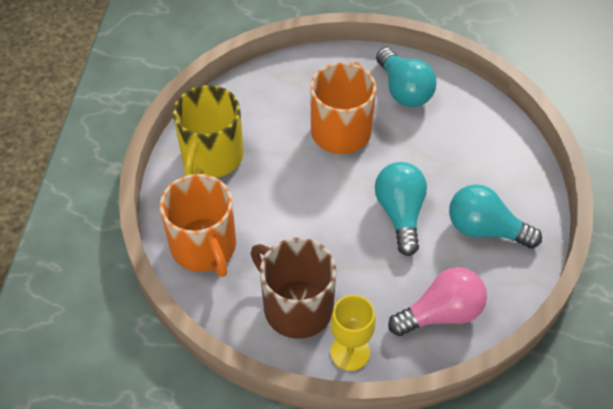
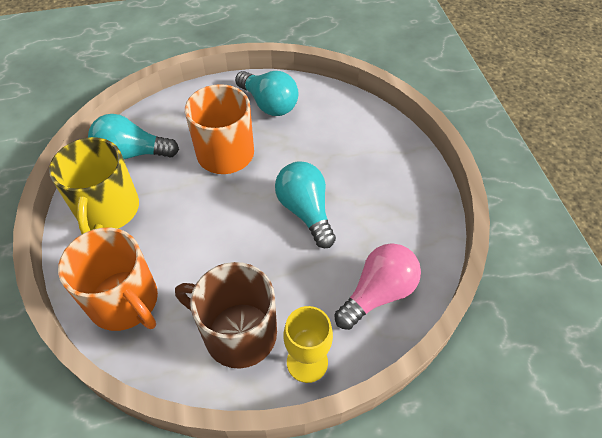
camera: 20 degrees left, 0 degrees up
turquoise light bulb [449,184,542,249] -> turquoise light bulb moved to [88,114,179,159]

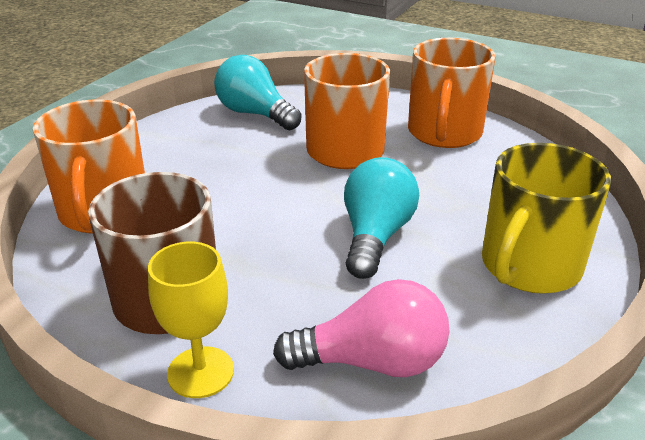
camera: 40 degrees right, 20 degrees down
yellow mug [49,137,139,234] -> yellow mug moved to [482,143,611,294]
turquoise light bulb [235,71,299,116] -> orange mug [408,38,496,148]

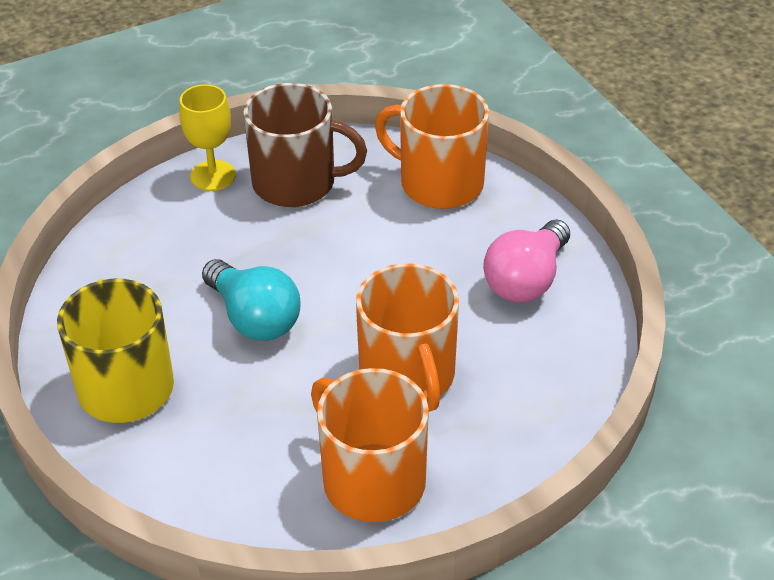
camera: 125 degrees right, 10 degrees up
turquoise light bulb [214,55,302,130] -> none
pink light bulb [273,279,450,377] -> pink light bulb moved to [483,220,570,303]

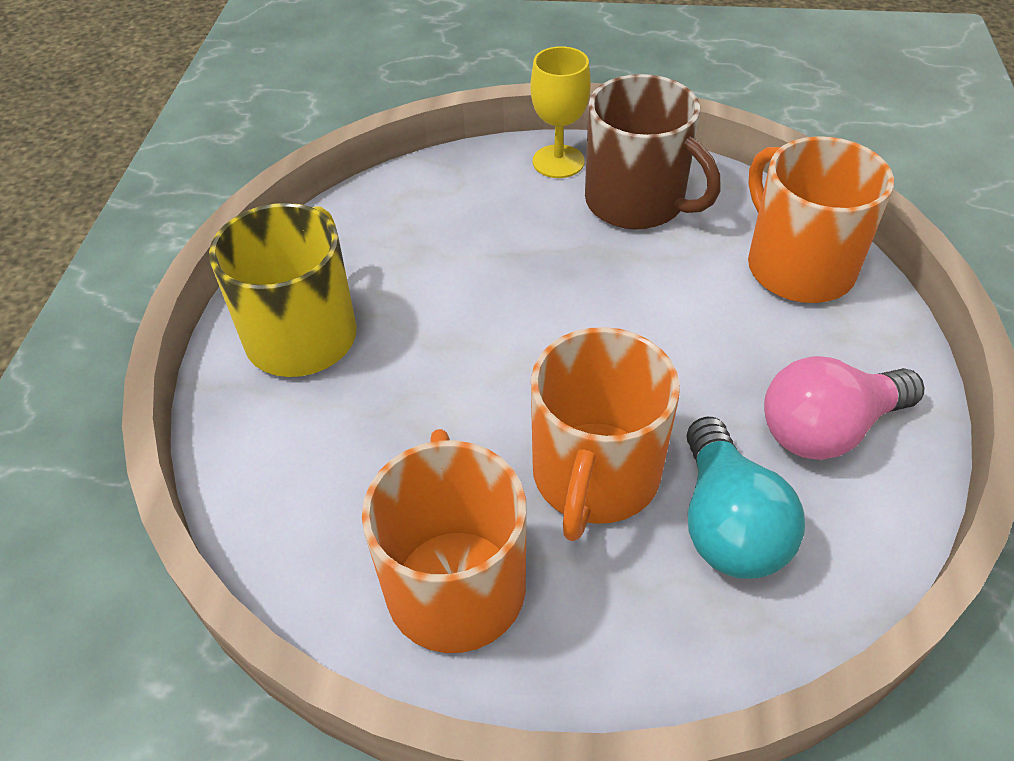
camera: 35 degrees right, 5 degrees up
turquoise light bulb [202,259,301,341] -> turquoise light bulb moved to [687,417,805,579]

